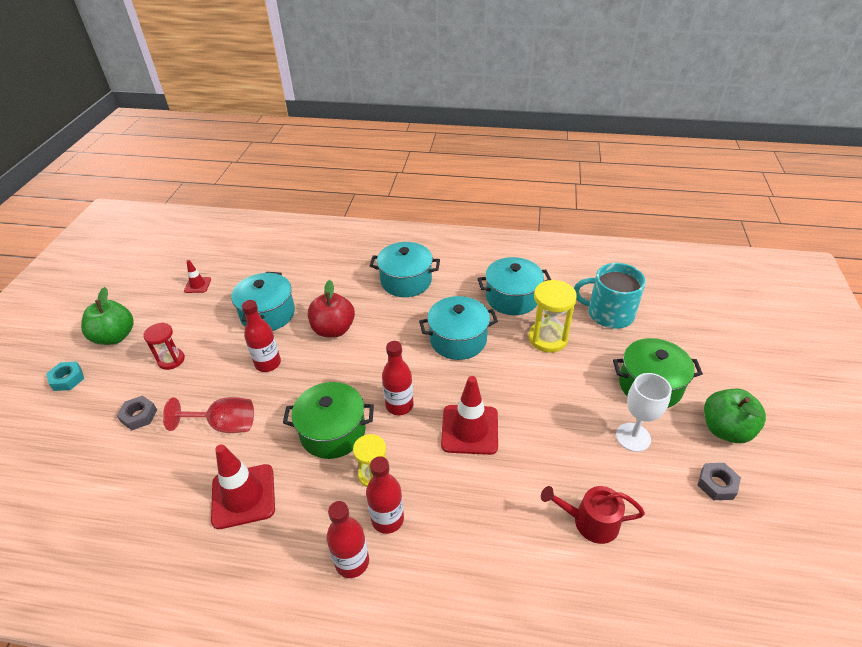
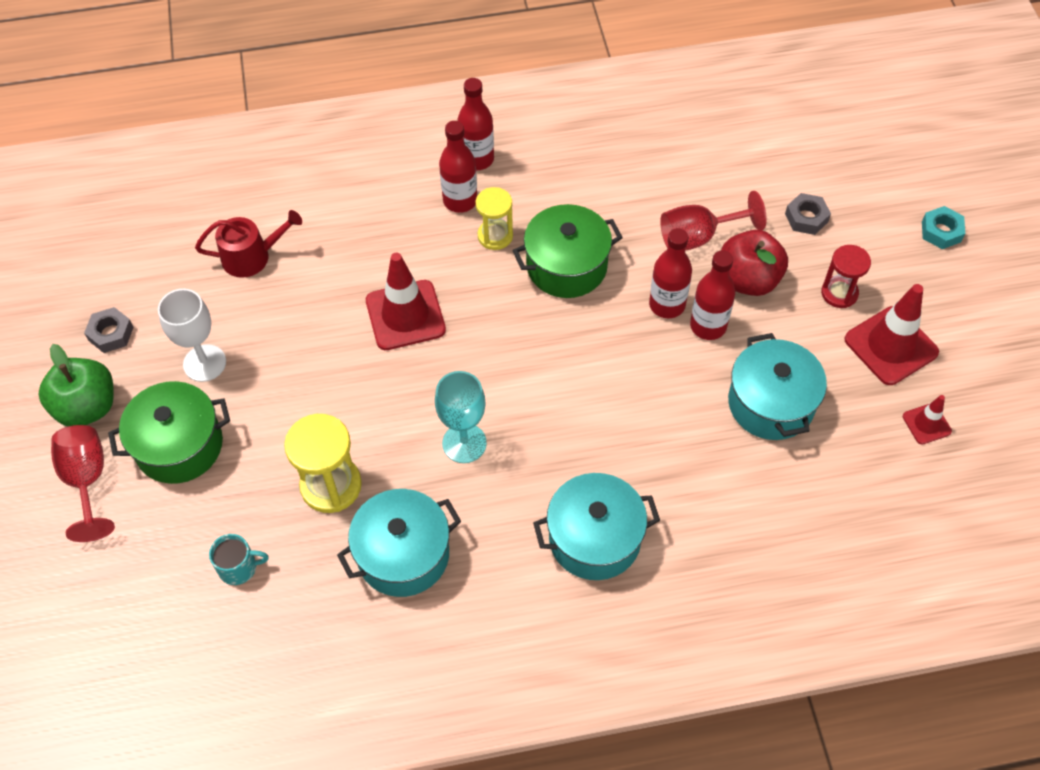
camera: 160 degrees right, 15 degrees up
green apple [81,287,134,345] -> none
red traffic cone [211,444,275,529] -> red traffic cone moved to [844,284,939,385]
red apple [308,280,355,337] -> red apple moved to [721,230,788,296]
red bottle [382,341,414,415] -> red bottle moved to [649,228,692,318]
turquoise pot [419,296,498,360] -> turquoise goblet [435,371,487,463]
turquoise mug [574,263,646,329] -> turquoise mug [209,534,269,585], size x0.50
none -> red goblet [51,425,115,542]

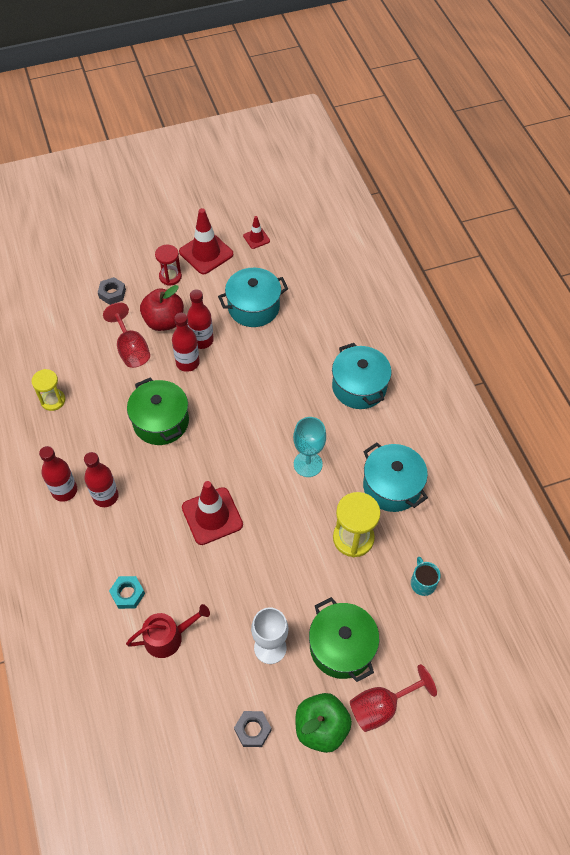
camera: 100 degrees left, 0 degrees up
red watering can [195,210,302,278] -> red watering can turned 90 degrees clockwise [126,604,210,658]
yellow hourglass [475,187,513,250] -> yellow hourglass moved to [32,369,65,411]
turquoise nut [922,206,965,249] -> turquoise nut moved to [109,576,145,609]

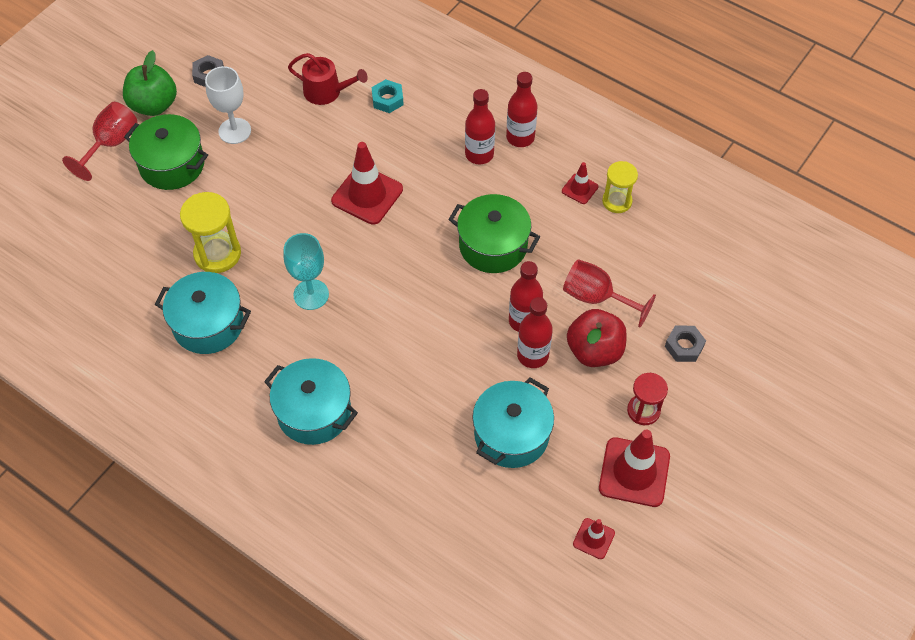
camera: 145 degrees right, 0 degrees up
red watering can [126,604,210,658] -> red watering can turned 105 degrees counterclockwise [288,53,368,105]
turquoise mug [411,557,441,596] -> none
none -> red traffic cone [562,162,598,204]

